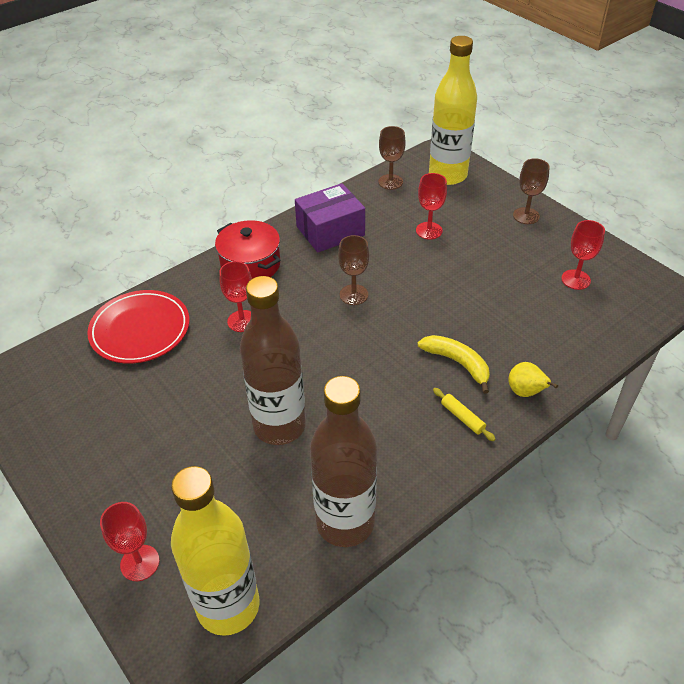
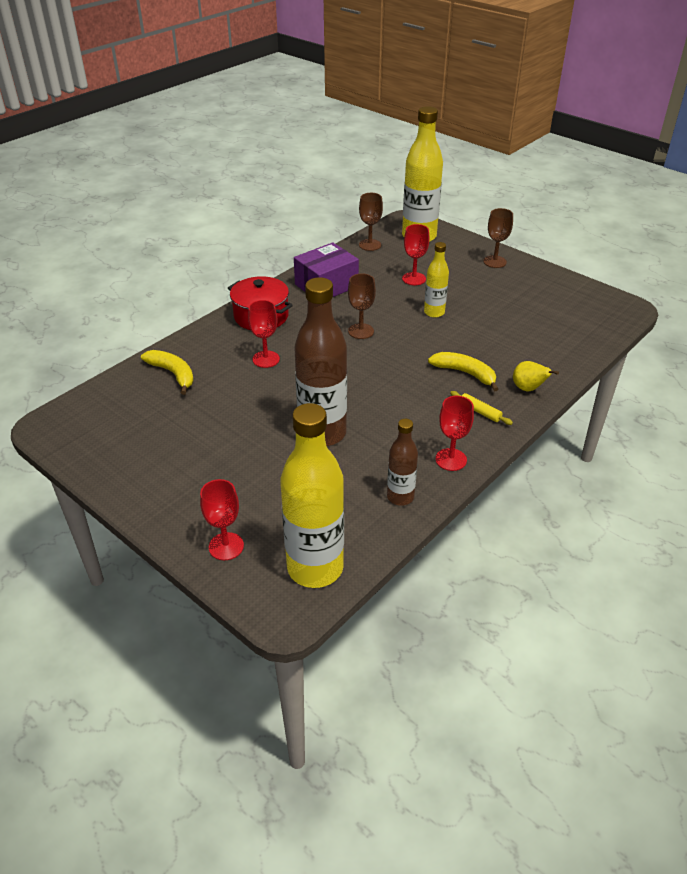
camera: 10 degrees left, 5 degrees down
red plate [87,290,190,364] -> yellow banana [141,350,194,395]
brown bottle [310,376,377,547] -> brown bottle [387,419,418,506], size x0.53
red goblet [561,220,605,290] -> red goblet moved to [435,396,474,471]
none -> yellow bottle [424,242,449,318]

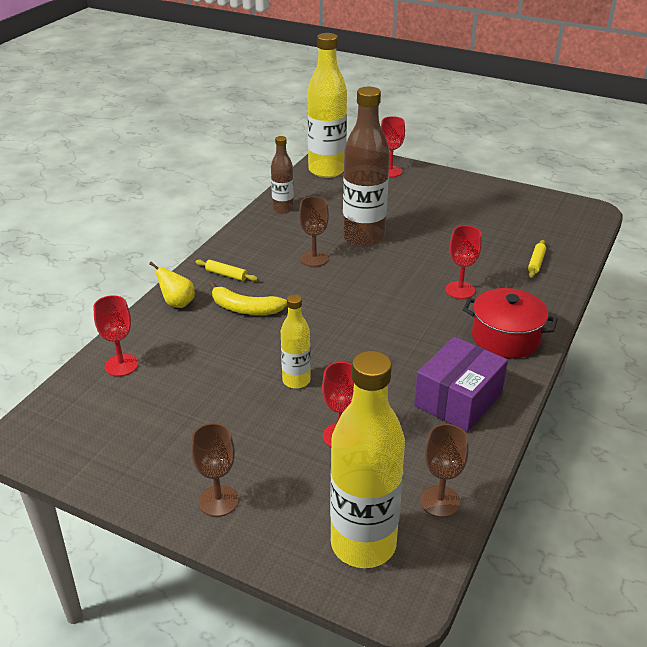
camera: 165 degrees right, 5 degrees down
yellow banana [141,350,194,395] -> yellow rolling pin [528,240,546,278]
brown goblet [348,273,376,339] -> brown goblet moved to [299,197,329,267]
red goblet [435,396,474,471] -> red goblet moved to [93,295,138,376]

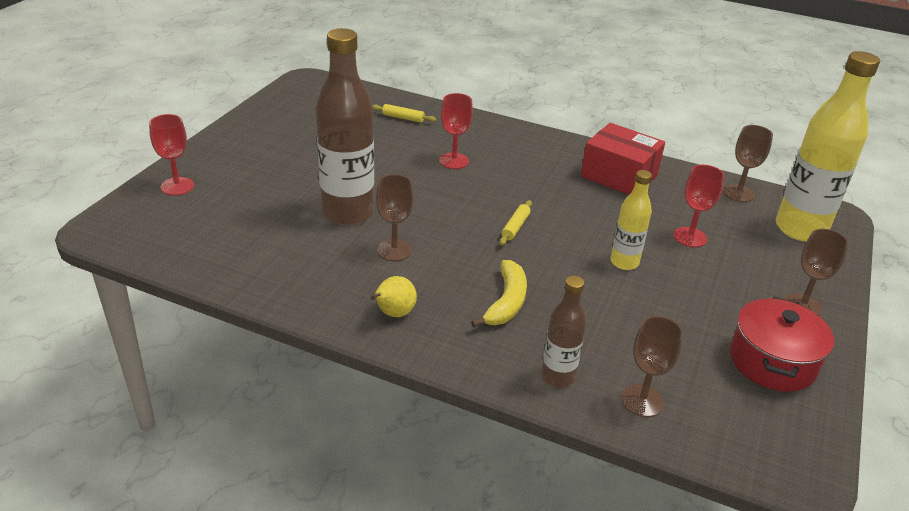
camera: 95 degrees left, 0 degrees up
red goblet [93,295,138,376] -> brown goblet [621,316,683,417]
yellow pear [149,262,195,308] -> yellow pear moved to [371,276,417,317]
yellow rolling pin [195,260,258,281] -> yellow rolling pin moved to [500,200,532,245]
brown bottle [271,136,294,214] -> brown bottle moved to [541,276,586,387]
yellow bottle [307,33,347,178] -> none
purple box [414,336,508,432] -> red box [581,123,665,195]
red pot [463,288,558,358] -> red pot moved to [730,297,834,392]

